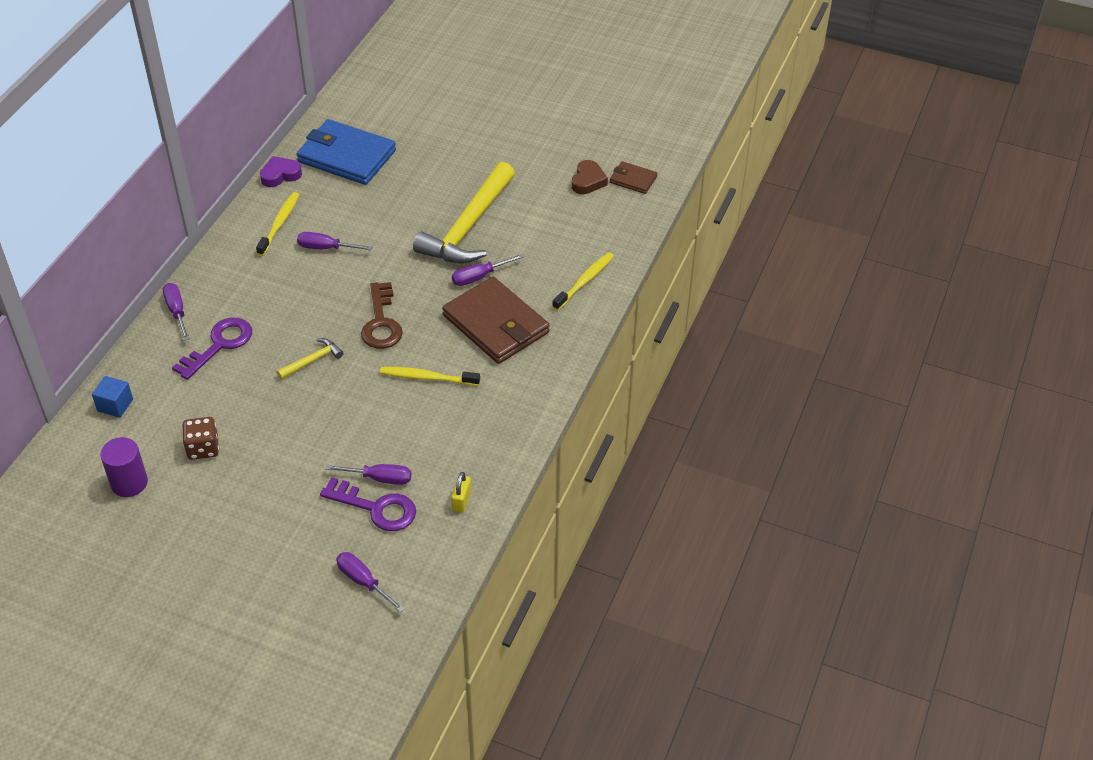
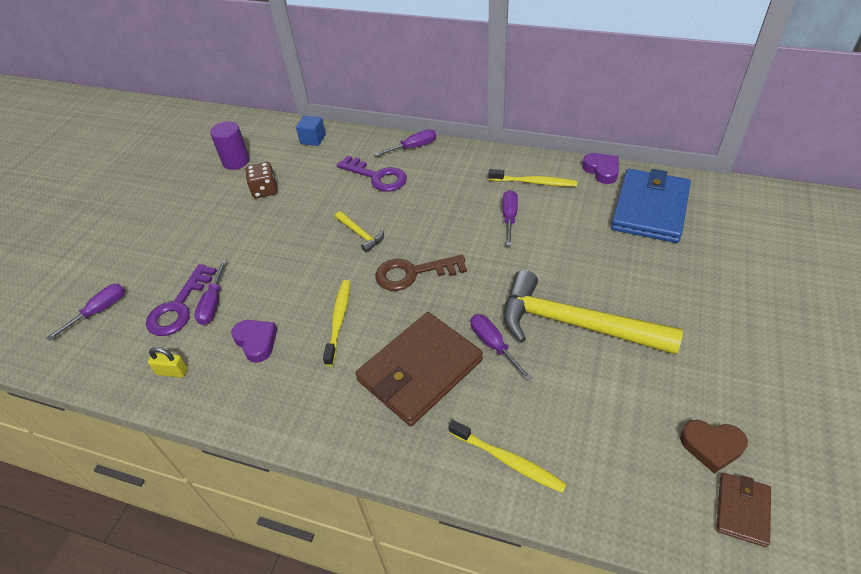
camera: 90 degrees right, 0 degrees up
none -> purple heart [231,320,277,363]

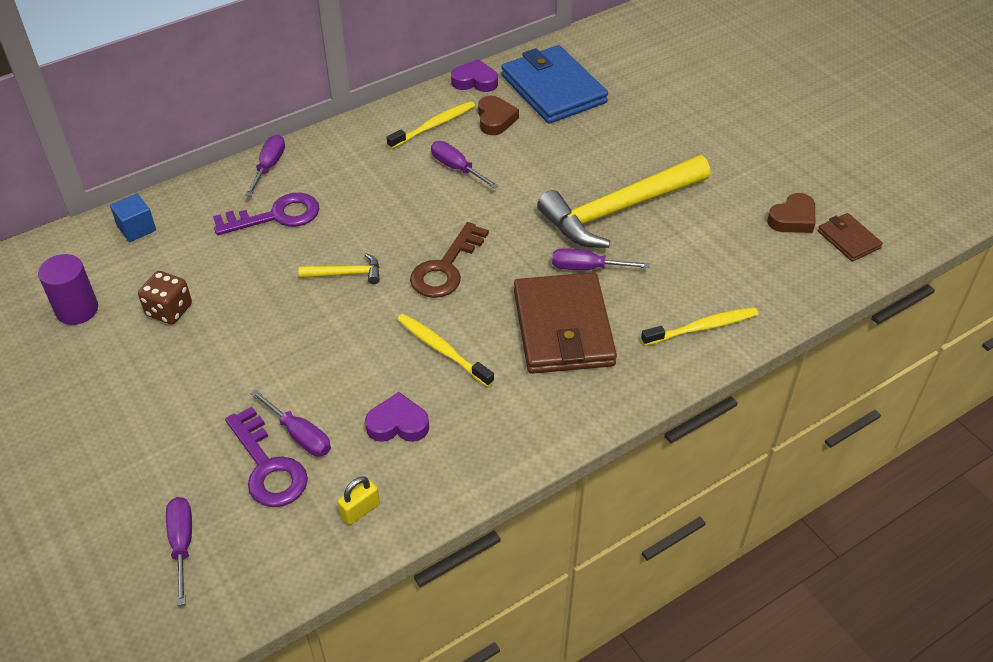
camera: 55 degrees left, 0 degrees up
none -> brown heart [478,96,519,135]

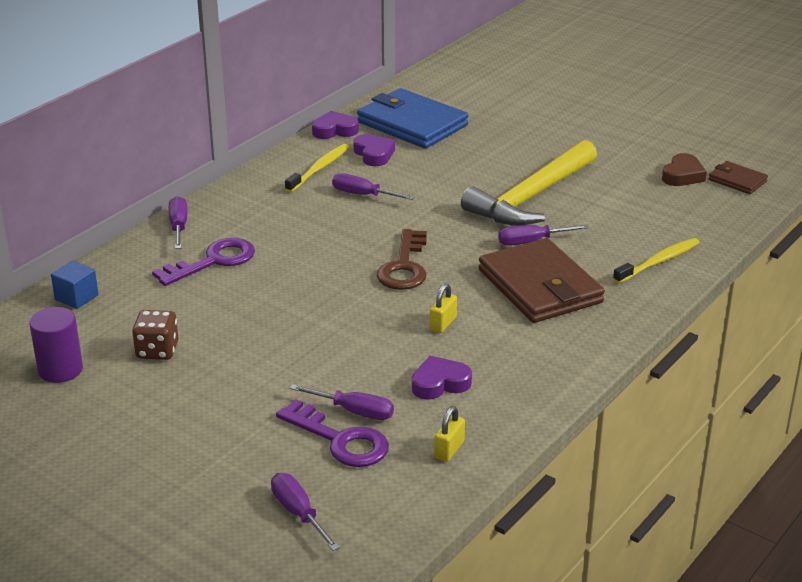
camera: 20 degrees left, 15 degrees down
yellow hammer [299,253,380,284] -> none
yellow toothbrush [397,314,494,387] -> yellow padlock [429,283,457,333]
brown heart [478,96,519,135] -> purple heart [353,134,395,166]

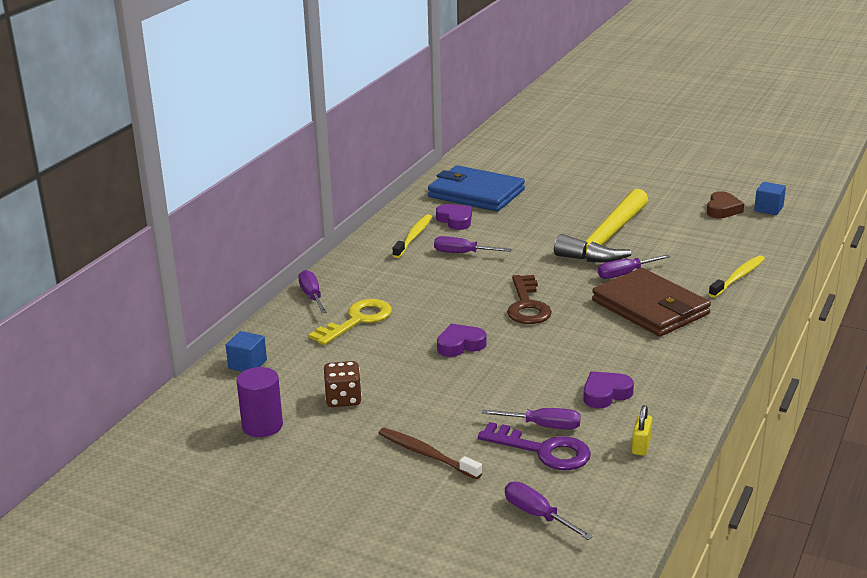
camera: 10 degrees left, 5 degrees down
purple key [152,238,255,286] -> yellow key [308,299,392,345]
purple heart [312,111,359,139] -> purple heart moved to [437,324,487,357]
yellow padlock [429,283,457,333] -> none
brown wallet [709,161,768,194] -> blue cube [754,182,786,215]
none -> brown toothbrush [379,428,482,479]

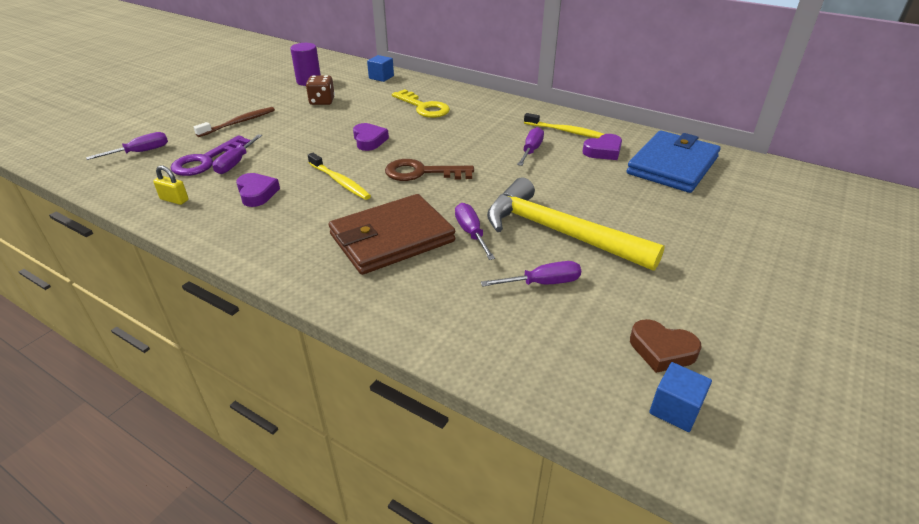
camera: 95 degrees right, 10 degrees up
purple screwdriver [298,270,327,313] -> purple screwdriver moved to [481,261,581,287]
yellow toothbrush [709,255,765,298] -> yellow toothbrush moved to [308,153,371,200]

